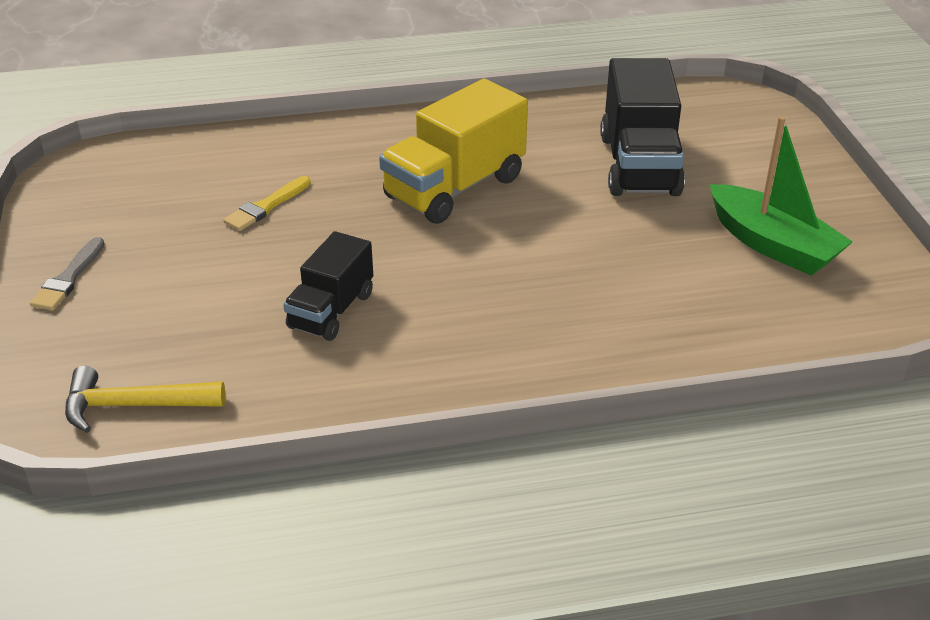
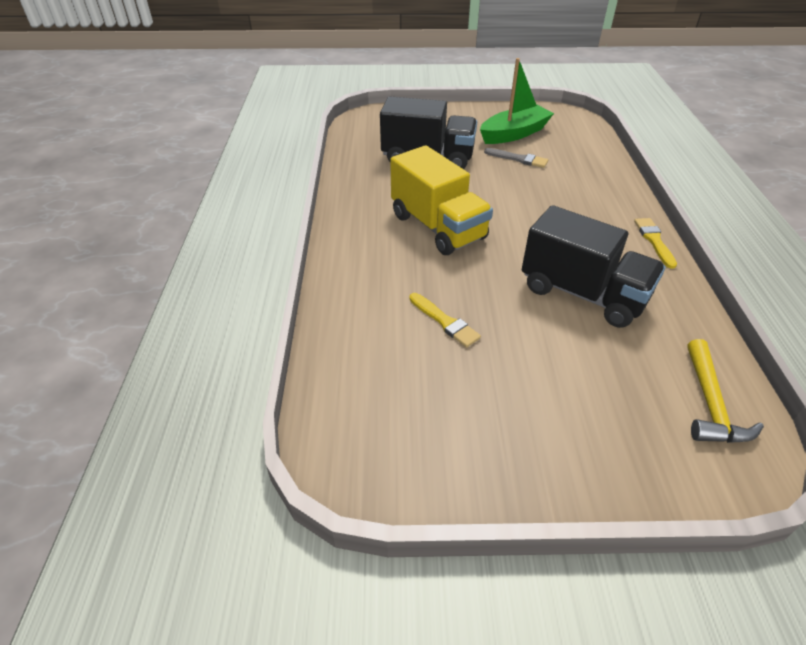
camera: 80 degrees left, 5 degrees up
grey brush [30,237,105,311] -> grey brush moved to [484,148,548,168]
black truck [283,231,373,341] -> black truck [522,205,666,328], size x1.62
none -> yellow brush [634,218,677,269]

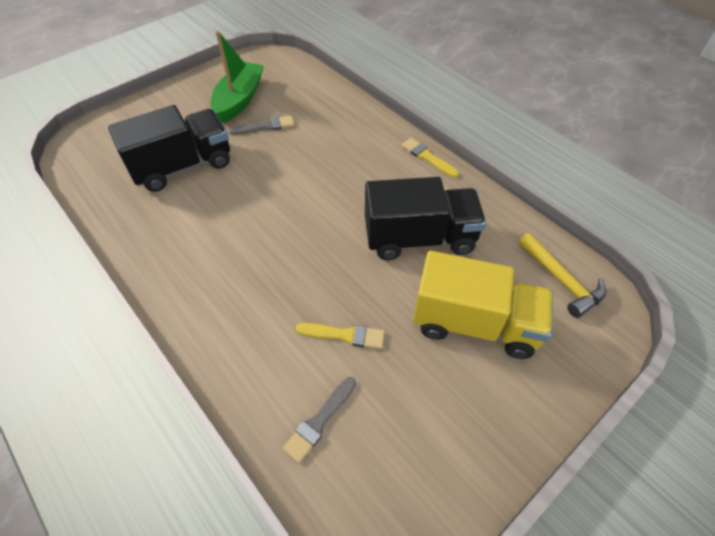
camera: 40 degrees left, 10 degrees up
yellow truck [390,145,493,255] -> yellow truck moved to [413,251,553,359]
none -> grey brush [282,377,356,463]

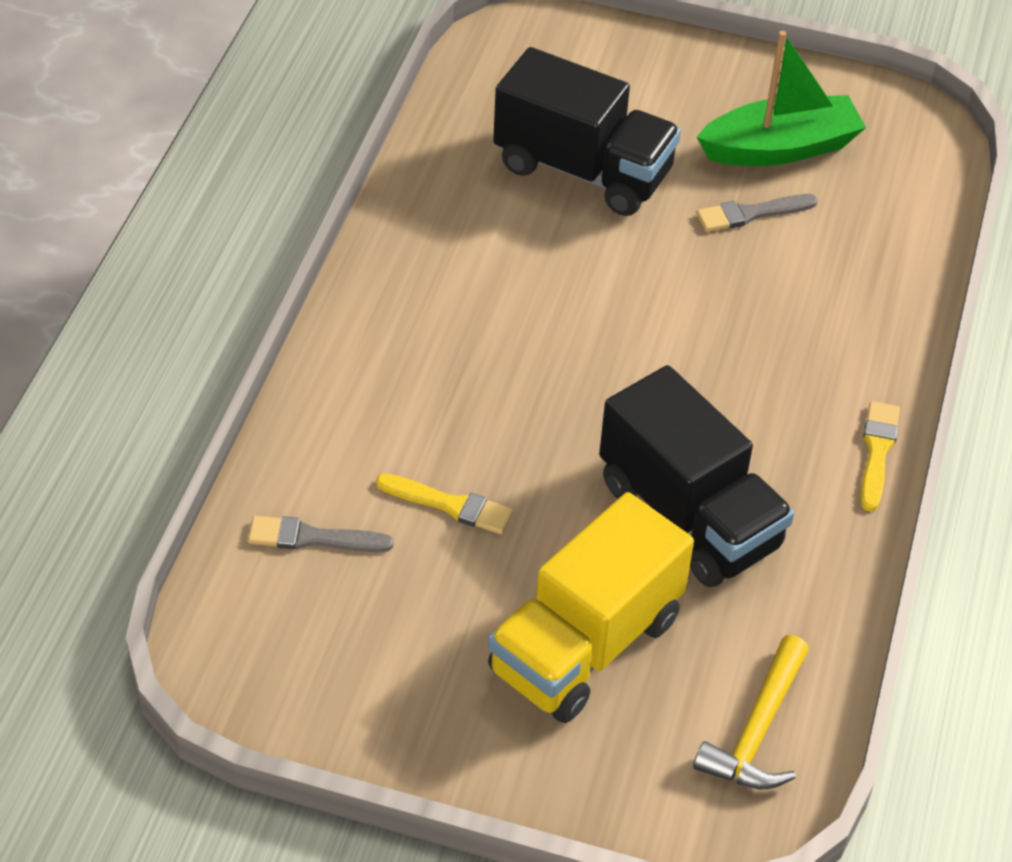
camera: 55 degrees right, 5 degrees down
grey brush [229,116,294,135] -> grey brush turned 120 degrees clockwise [697,194,818,232]
yellow brush [296,323,385,349] -> yellow brush turned 45 degrees counterclockwise [376,473,513,534]
yellow truck [413,251,553,359] -> yellow truck turned 60 degrees clockwise [488,492,694,723]

